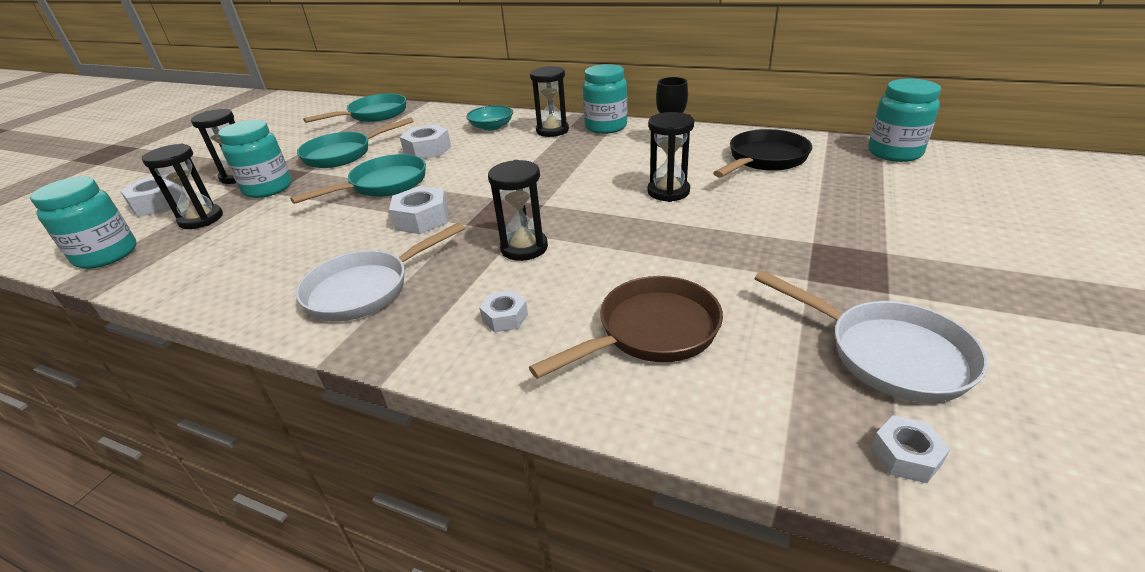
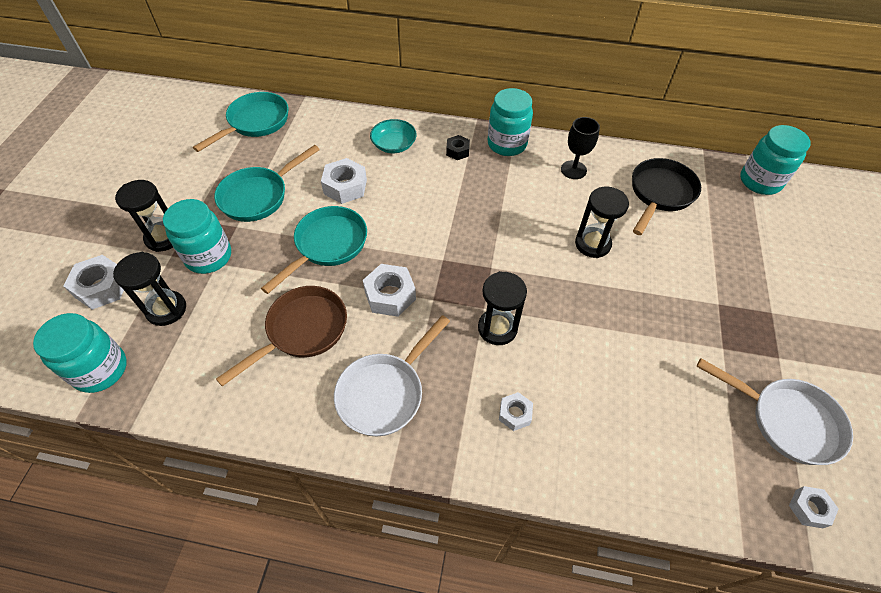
camera: 15 degrees left, 20 degrees up
brown pan [529,276,723,379] -> brown pan moved to [216,286,347,386]
black hourglass [530,66,569,137] -> black nut [446,135,470,160]

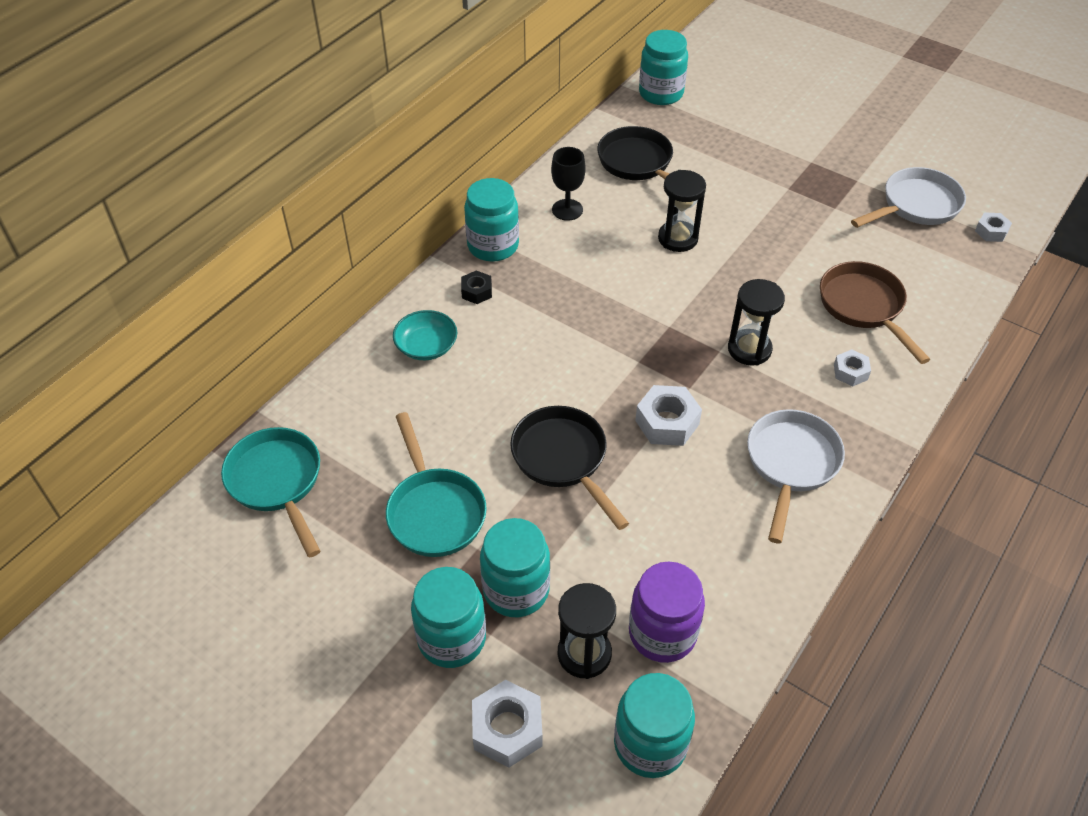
camera: 65 degrees left, 5 degrees down
black hourglass [115,180,173,252] -> turquoise jar [411,567,486,668]
brown pan [216,286,347,386] -> brown pan moved to [820,261,930,364]
turquoise pan [261,206,367,294] -> black pan [510,406,629,530]
white nut [321,158,367,204] -> none
white pan [334,315,450,436] -> white pan turned 135 degrees counterclockwise [747,409,845,543]
none -> purple jar [629,562,705,663]

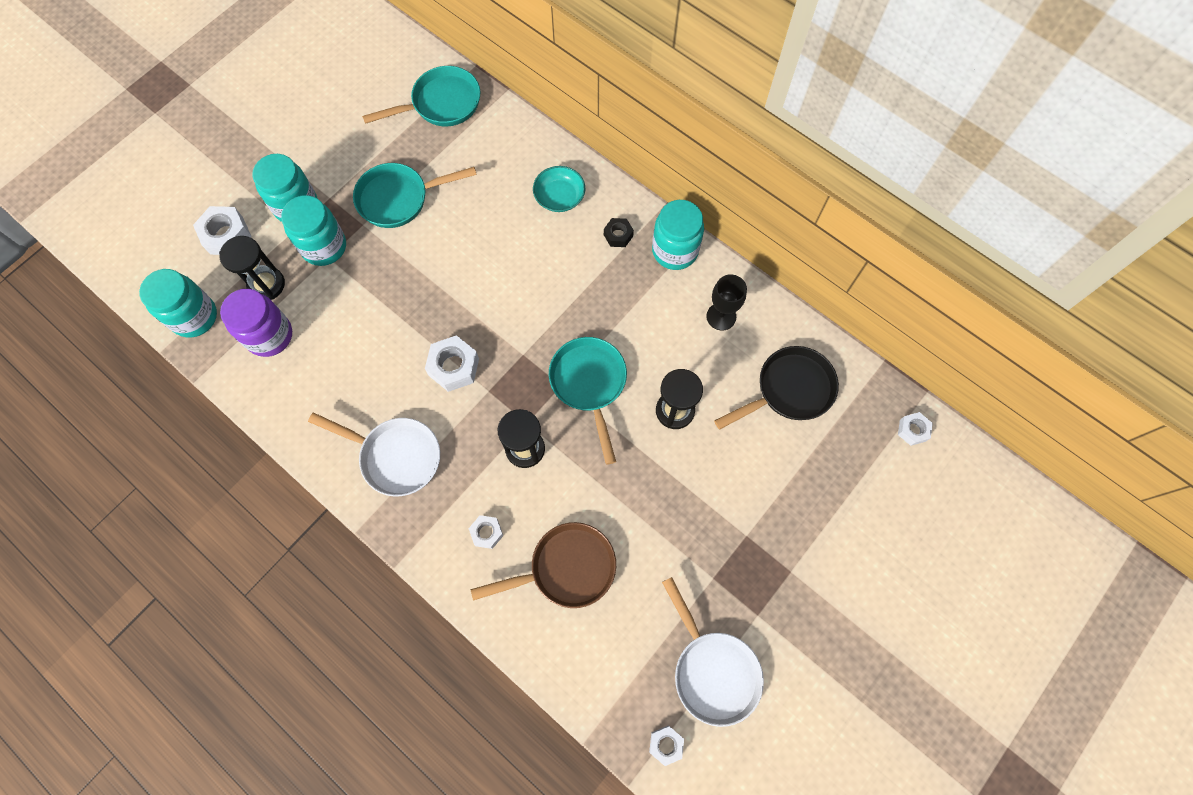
camera: 95 degrees right, 20 degrees up
black pan [510,406,629,530] -> none
turquoise jar [639,30,688,105] -> white nut [898,412,933,446]
none -> turquoise pan [549,337,627,465]

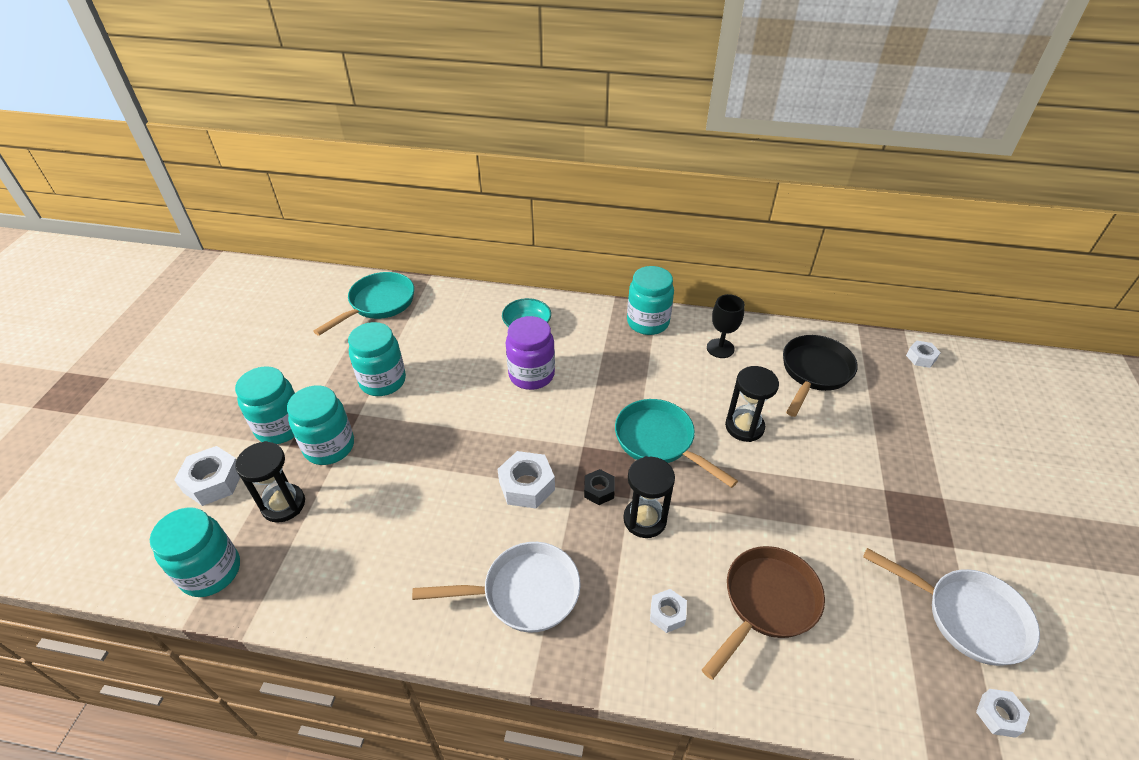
camera: 30 degrees left, 25 degrees down
purple jar [220,289,292,357] -> purple jar moved to [506,316,555,390]
turquoise pan [353,163,477,228] -> turquoise jar [348,322,406,396]
black nut [604,218,634,247] -> black nut moved to [584,469,615,505]

